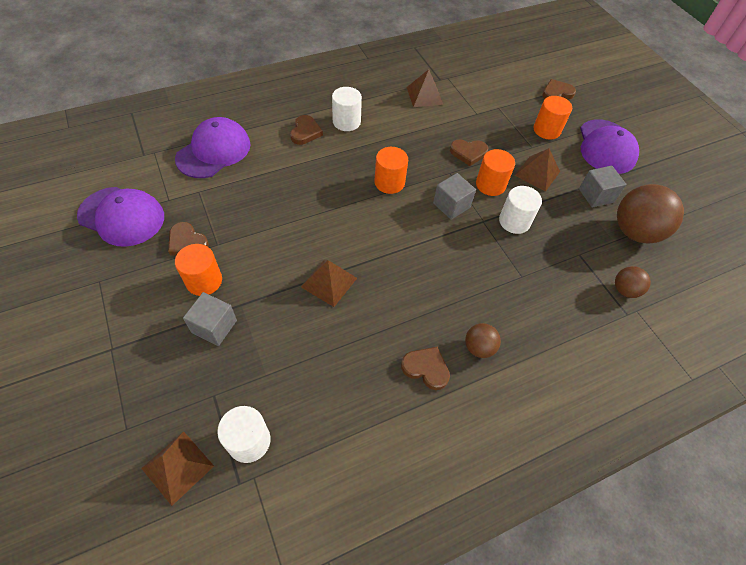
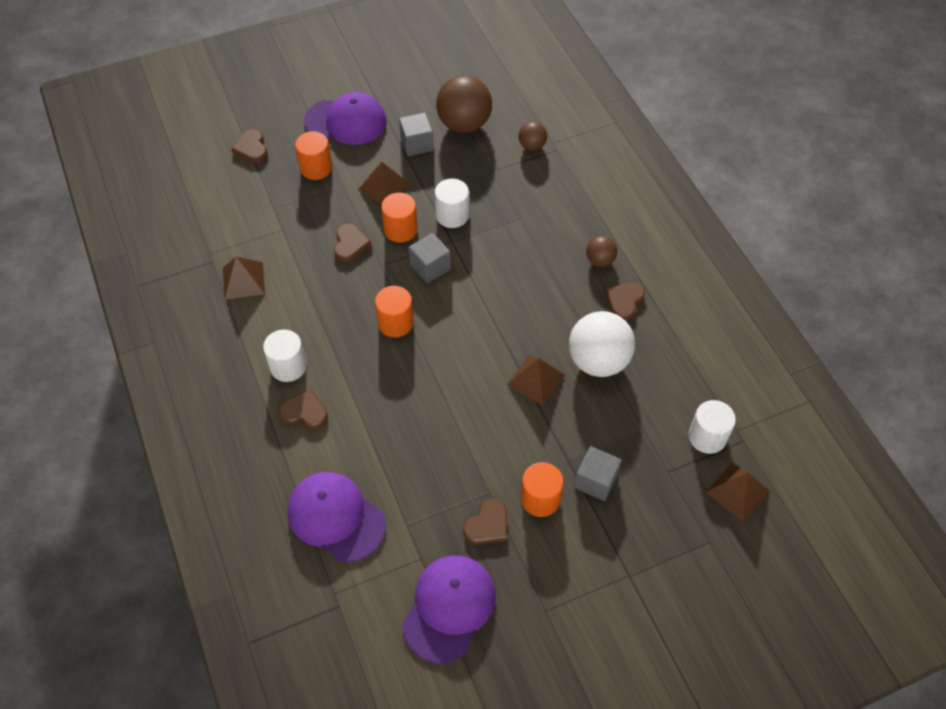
camera: 85 degrees left, 0 degrees up
none -> white ball [569,311,635,377]

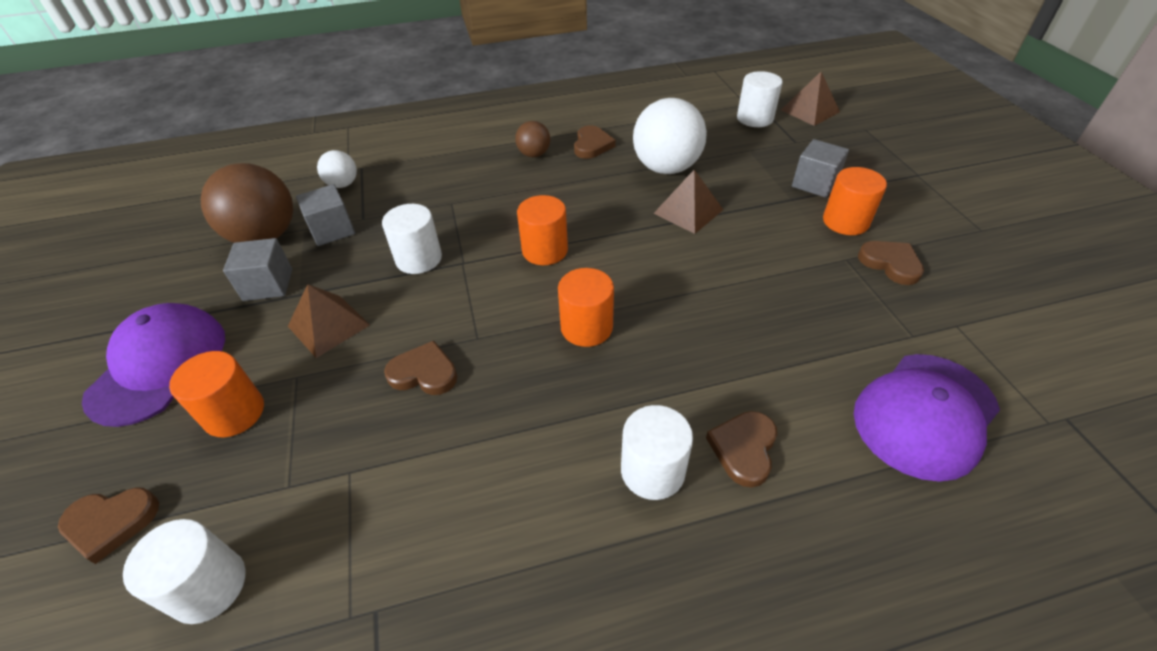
camera: 80 degrees left, 10 degrees down
brown pyramid [223,257,265,300] -> none
orange cylinder [381,193,418,242] -> orange cylinder moved to [517,195,568,265]
purple cap [402,555,496,663] -> none
grey cube [409,233,451,283] -> grey cube moved to [296,184,355,246]
brown ball [519,121,547,151] -> white ball [317,150,357,188]
brown heart [605,282,645,321] -> brown heart turned 120 degrees counterclockwise [574,125,616,159]
none -> white cylinder [123,519,246,624]

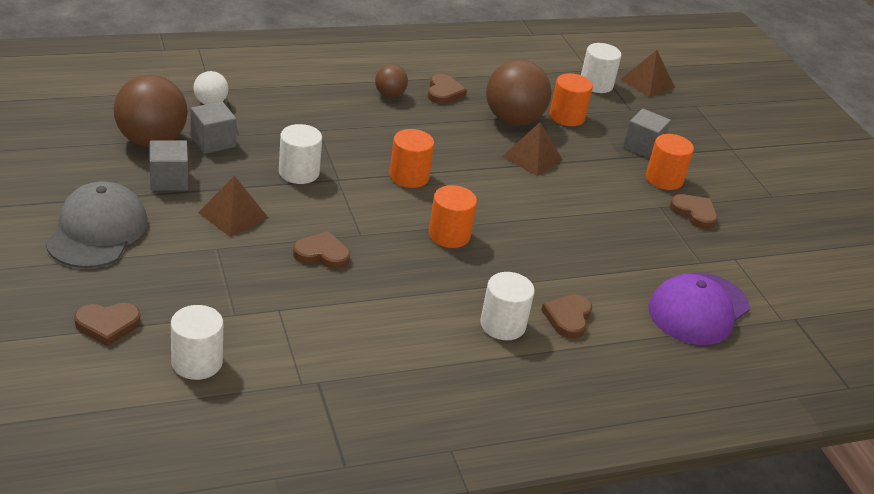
camera: 10 degrees left, 10 degrees down
purple cap [82,303,225,427] -> grey cap [45,181,148,268]
orange cylinder [169,351,264,437] -> orange cylinder moved to [550,73,593,126]
white ball [633,98,707,174] -> brown ball [486,60,552,125]

